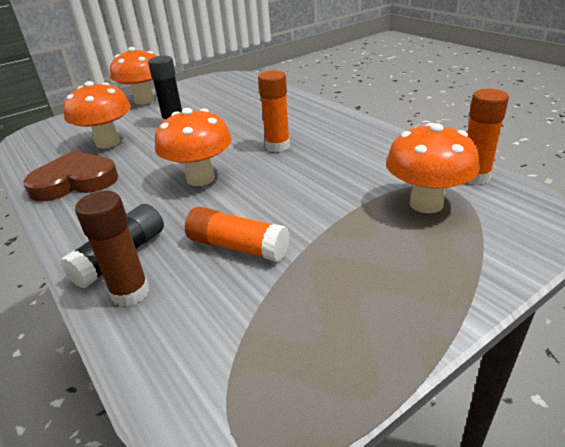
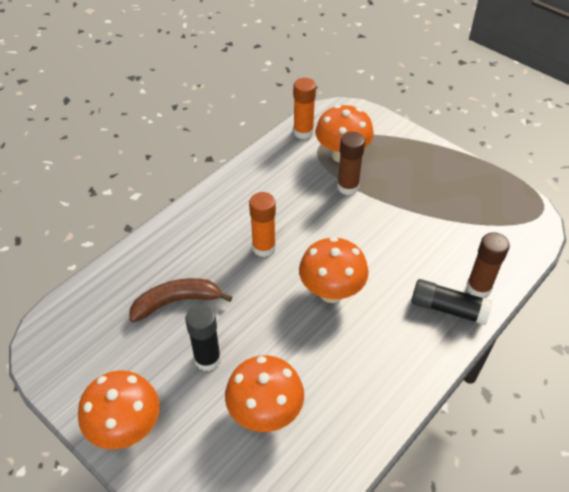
camera: 105 degrees left, 15 degrees up
brown heart [23,151,119,202] -> none
orange glue stick [185,207,289,262] -> none
none -> brown banana [129,278,232,323]
none -> brown glue stick [337,132,365,195]

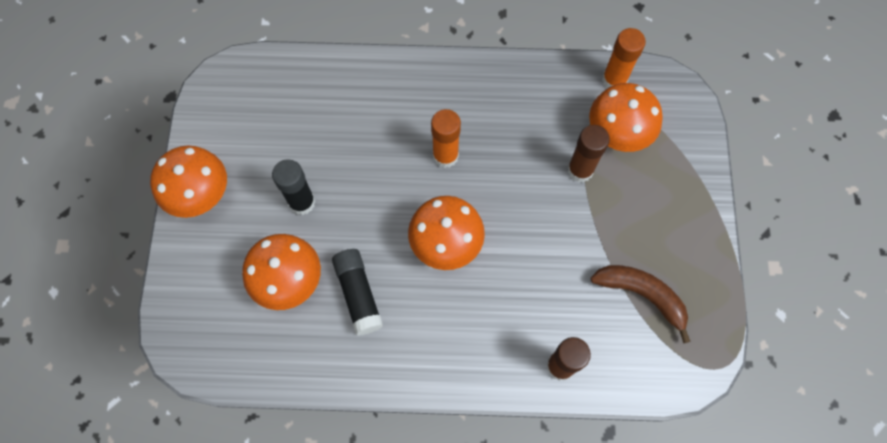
camera: 50 degrees right, 20 degrees up
brown banana [129,278,232,323] -> brown banana moved to [590,265,691,343]
black glue stick [411,279,493,325] -> black glue stick moved to [332,249,383,336]

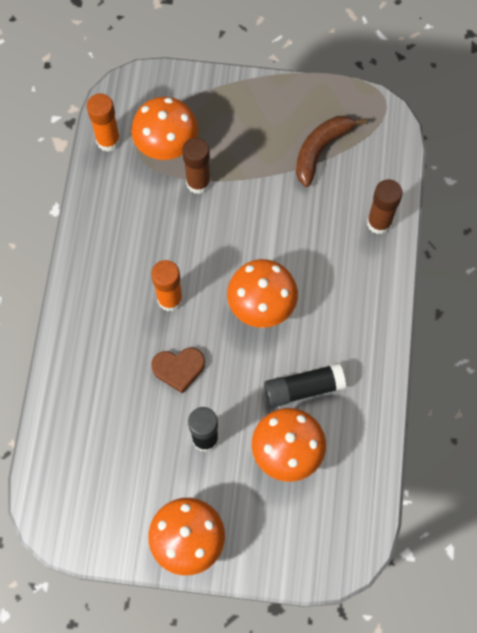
camera: 85 degrees left, 0 degrees up
none -> brown heart [151,347,205,394]

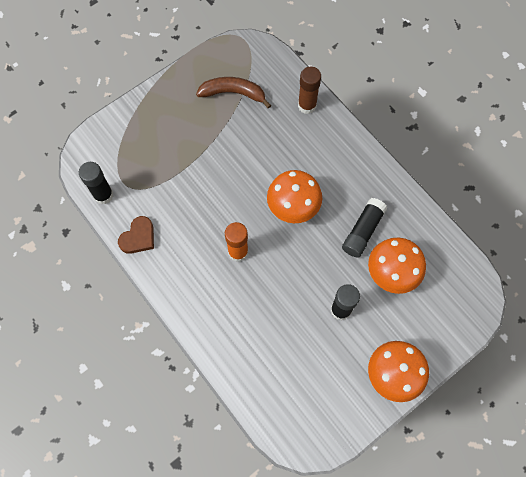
camera: 45 degrees left, 0 degrees up
orange glue stick [87,93,120,152] -> black glue stick [79,162,113,204]
orange mushroom [131,97,198,160] -> none
brown heart [151,347,205,394] -> brown heart moved to [118,216,154,254]
brown glue stick [182,137,211,194] -> none
brown banana [296,116,367,187] -> brown banana turned 105 degrees clockwise [196,77,271,109]

